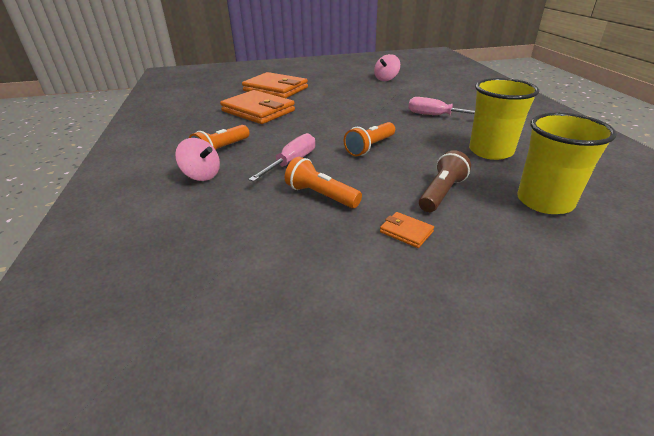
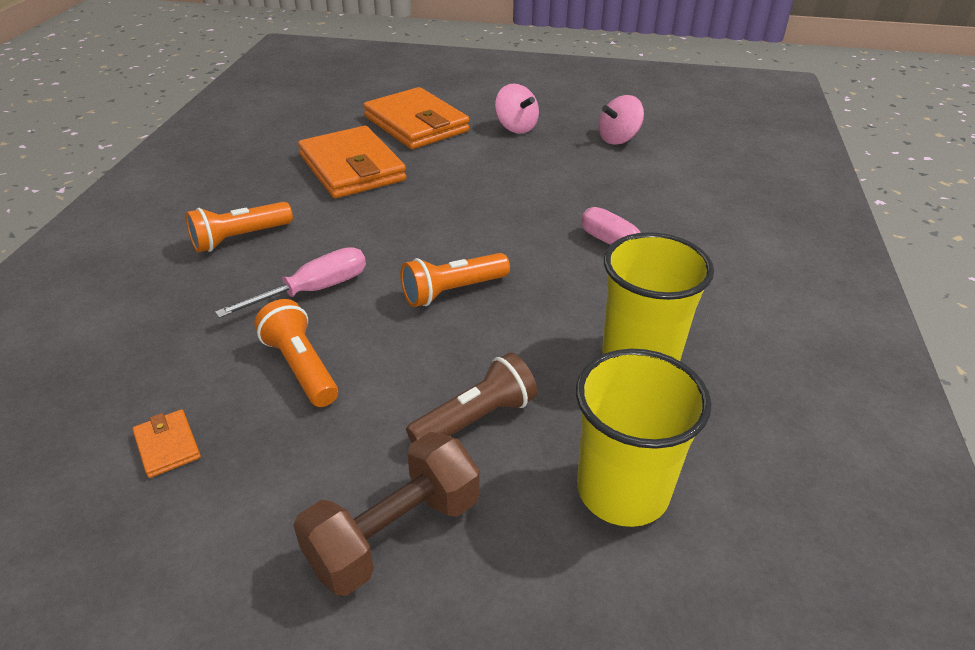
camera: 20 degrees right, 5 degrees up
pink spinning top [175,138,220,181] -> pink spinning top moved to [495,83,539,134]
orange wallet [380,212,434,248] -> orange wallet moved to [132,409,201,478]
none -> brown dumbbell [293,432,479,596]

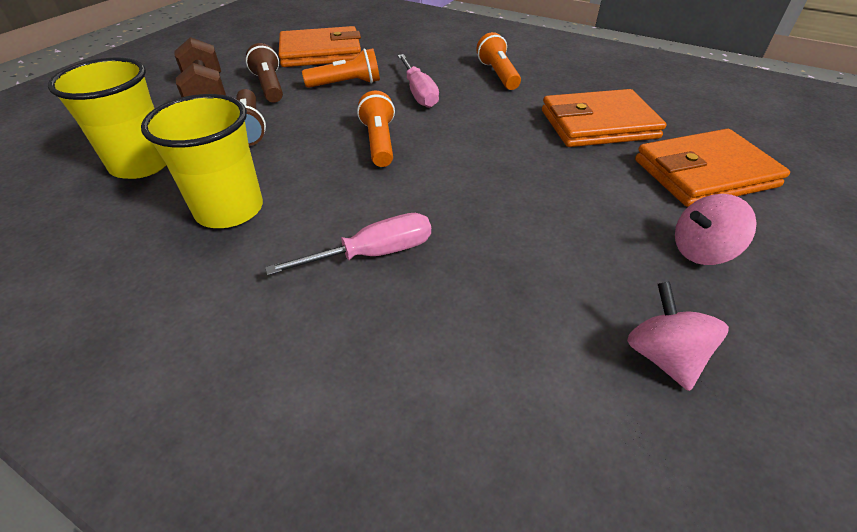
camera: 110 degrees right, 5 degrees up
orange wallet [132,409,201,478] -> orange wallet [278,26,361,67], size x2.41
none -> brown flashlight [246,43,283,103]

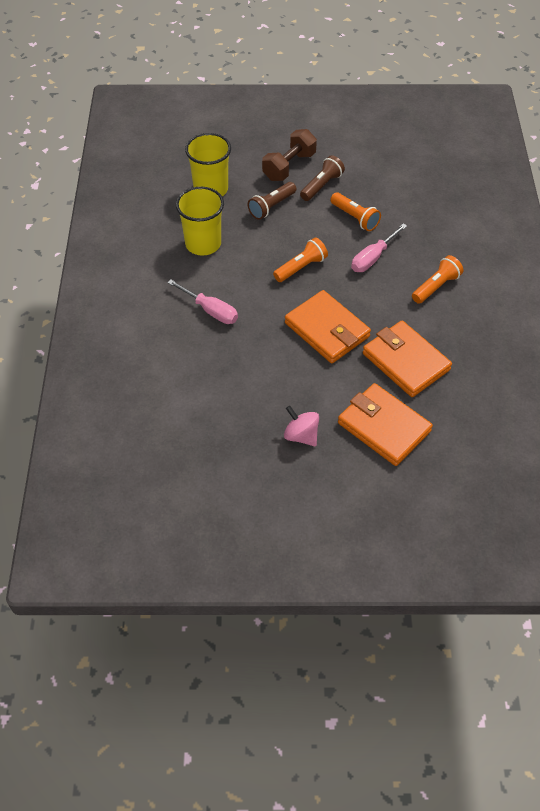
camera: 60 degrees right, 10 degrees up
orange wallet [278,26,361,67] -> orange wallet moved to [285,290,371,363]
pink spinning top [627,282,729,391] -> none

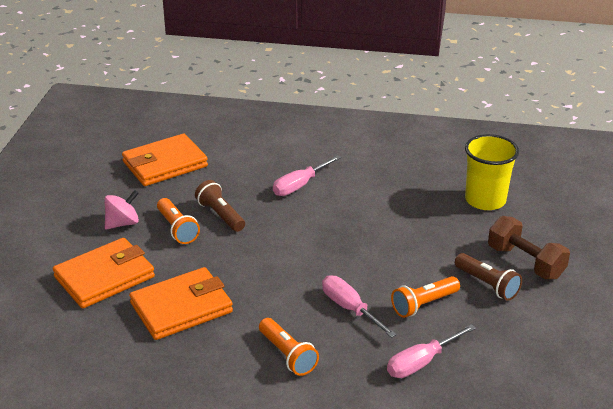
camera: 100 degrees right, 20 degrees down
yellow cup [176,187,224,255] -> none
brown flashlight [248,182,296,220] -> brown flashlight moved to [195,180,245,232]
orange flashlight [273,237,328,282] -> orange flashlight moved to [157,198,200,244]
orange wallet [285,290,371,363] -> orange wallet moved to [122,134,208,186]
none -> pink screwdriver [387,324,476,378]

